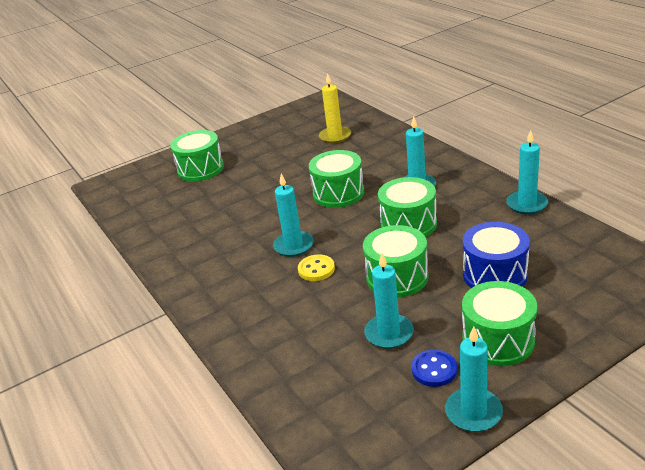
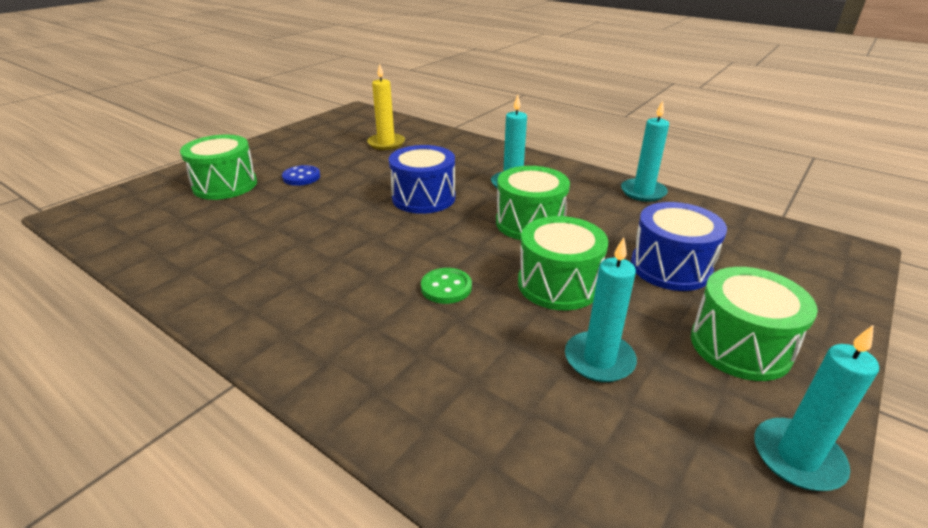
camera: 25 degrees left, 0 degrees up
turquoise candle [273,174,314,257] -> none
yellow button [298,254,335,281] -> green button [421,268,472,304]
green drum [309,150,364,208] -> blue drum [389,145,455,214]
blue button [412,350,457,387] -> blue button moved to [282,165,320,186]

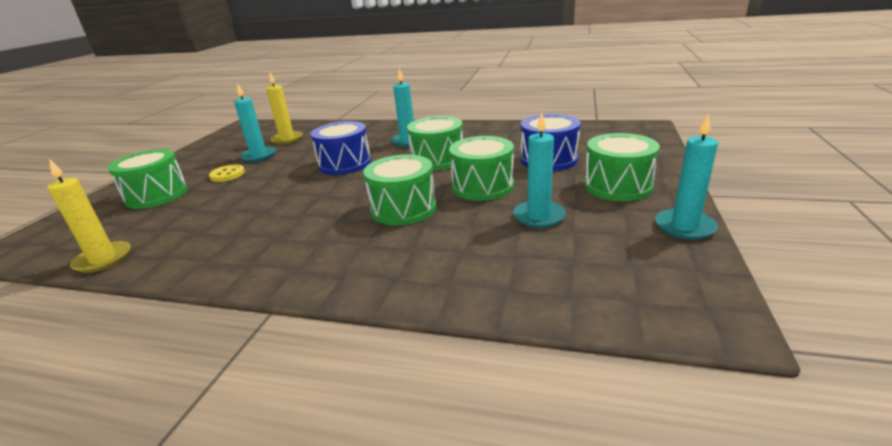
camera: 20 degrees left, 5 degrees down
blue button [282,165,320,186] -> yellow button [209,165,245,182]
green button [421,268,472,304] -> green drum [363,155,436,226]
turquoise candle [621,100,669,202] -> turquoise candle moved to [234,84,276,162]
none -> yellow candle [47,159,131,273]

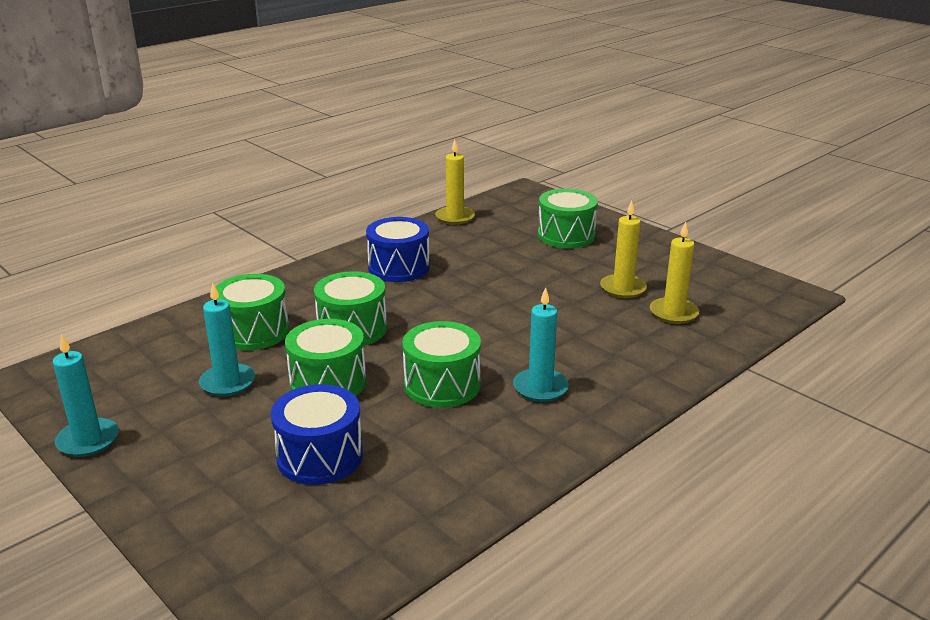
camera: 120 degrees right, 0 degrees up
yellow button [209,165,245,182] -> none
turquoise candle [234,84,276,162] -> yellow candle [600,200,647,298]
blue drum [311,121,371,175] -> blue drum moved to [366,217,430,282]
green drum [584,133,660,201] -> green drum moved to [216,274,289,350]

